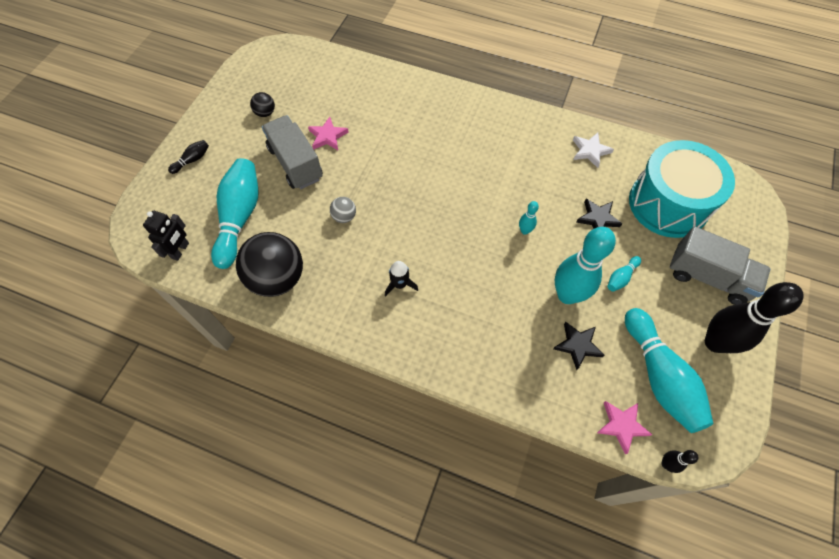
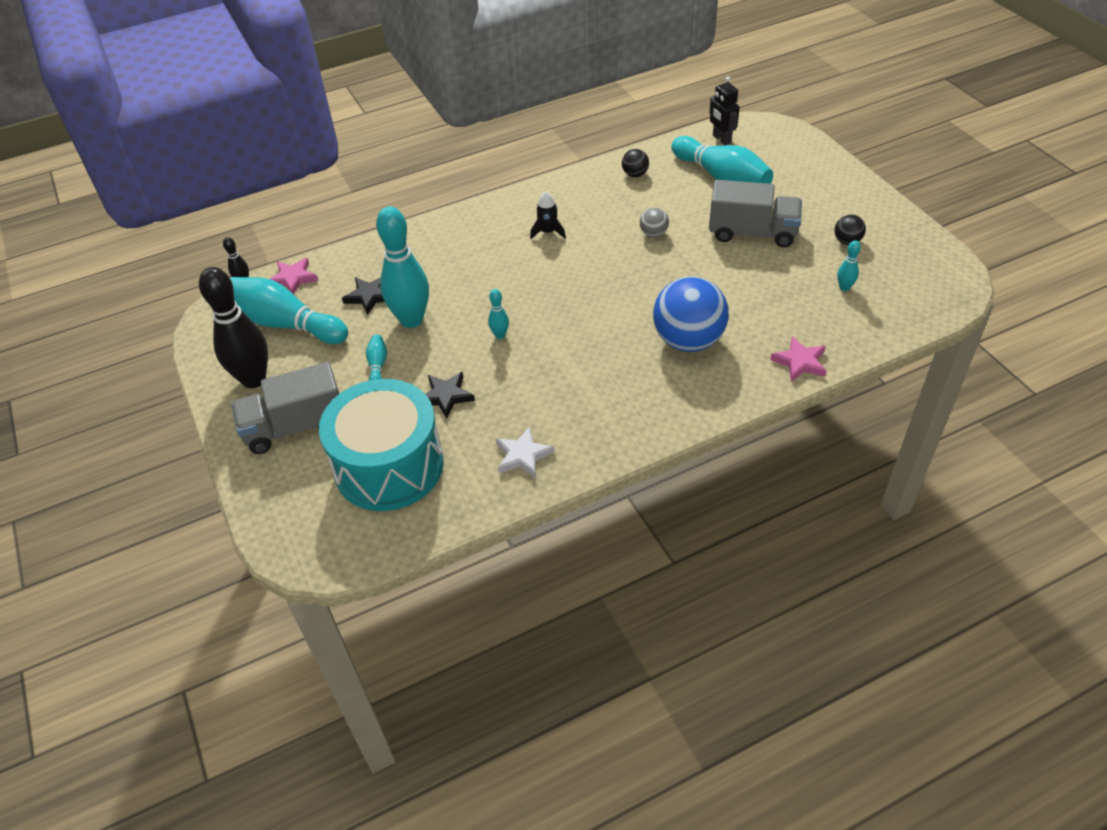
camera: 135 degrees right, 15 degrees down
black bowling pin [168,140,209,174] -> none
black ball [236,232,303,297] -> black ball [622,149,649,177], size x0.44
pink star [308,117,349,150] -> pink star moved to [770,336,827,382]
none -> blue ball [653,277,729,352]
none -> turquoise bowling pin [837,240,861,291]

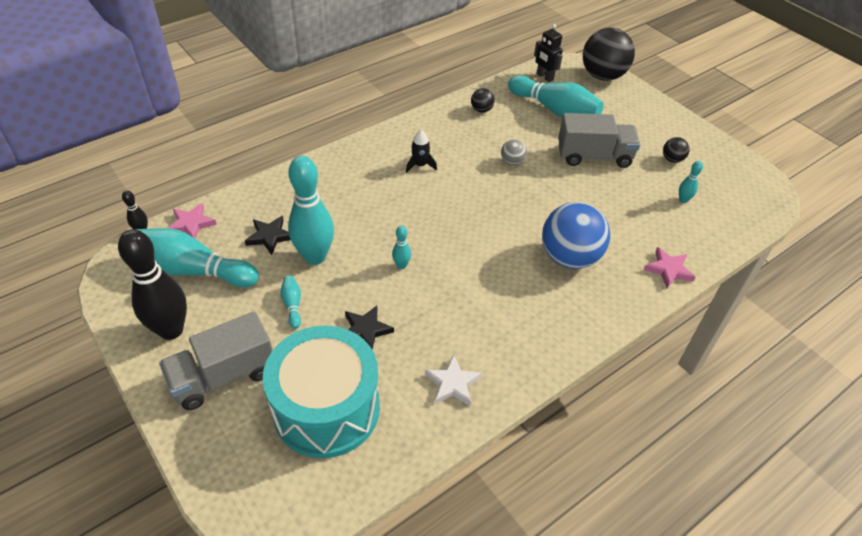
camera: 15 degrees left, 0 degrees up
none -> black ball [583,28,635,81]

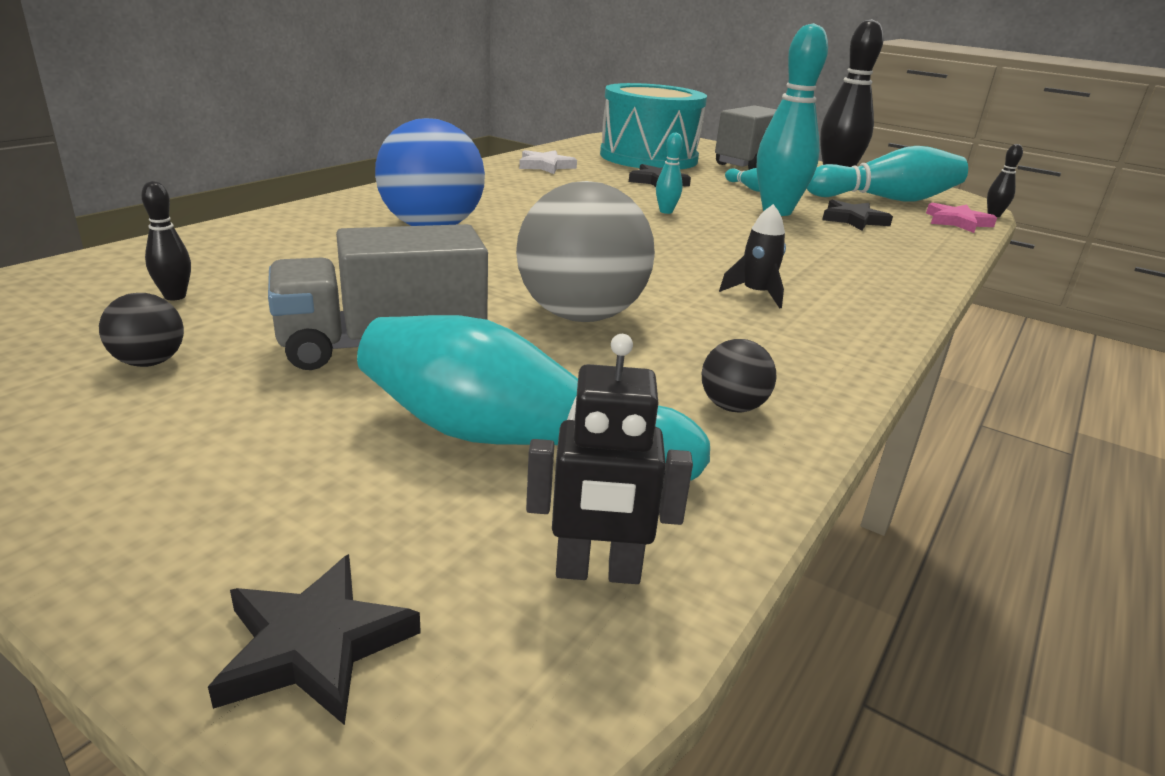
camera: 160 degrees right, 20 degrees down
grey ball [501,139,527,165] -> grey ball [516,181,655,322], size x2.25
black robot [534,24,563,82] -> black robot turned 150 degrees clockwise [526,334,693,584]
black ball [583,28,635,81] -> black star [208,554,421,725]
pink star [644,247,696,288] -> none
turquoise bowling pin [679,161,703,203] -> black bowling pin [141,181,191,300]

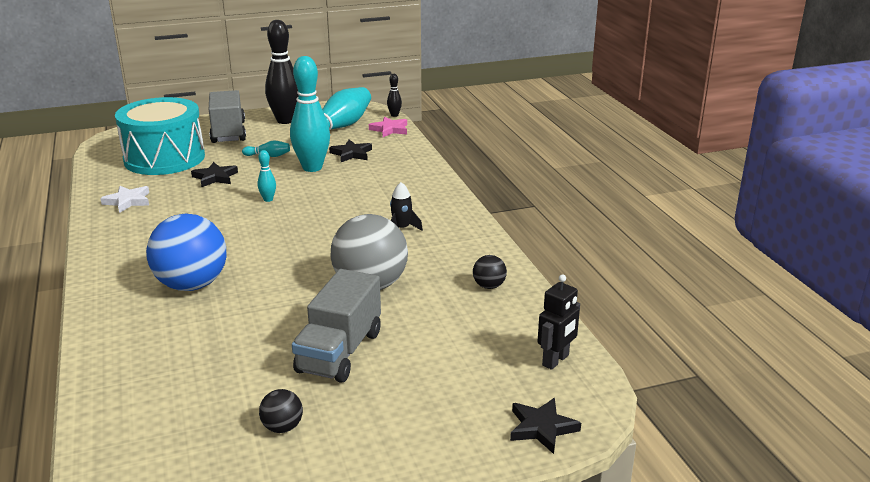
camera: 50 degrees left, 0 degrees up
black bowling pin [141,181,191,300] -> none
turquoise bowling pin [357,315,710,481] -> none

